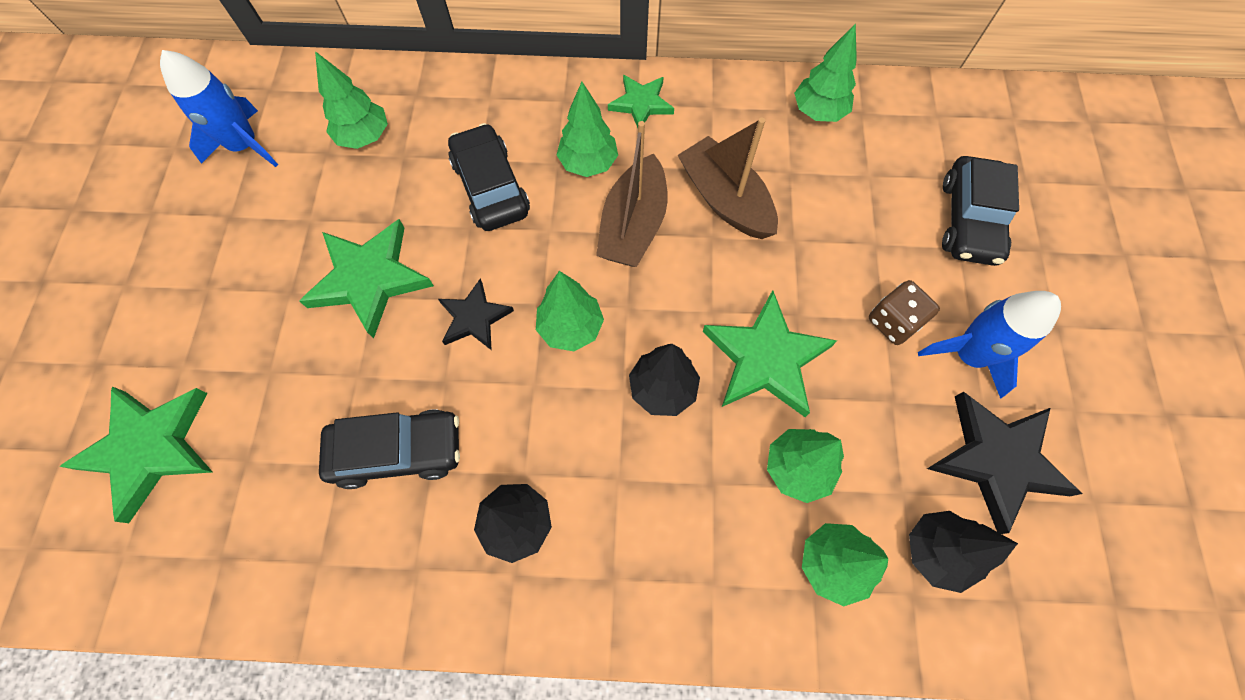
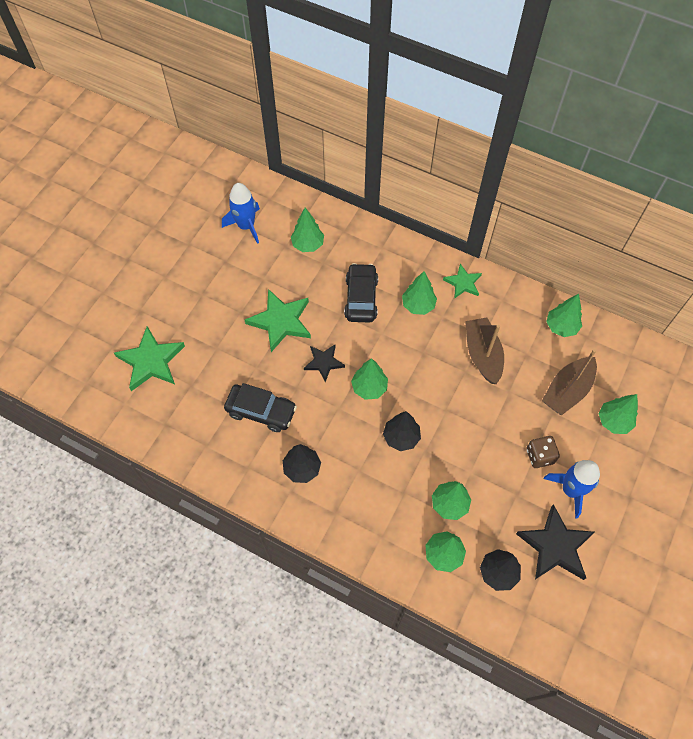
camera: 25 degrees right, 5 degrees down
brown boat [596,121,668,267] -> brown boat moved to [542,349,597,416]
green star [703,290,837,417] -> none
black car [942,156,1019,266] -> green tree [599,394,638,434]

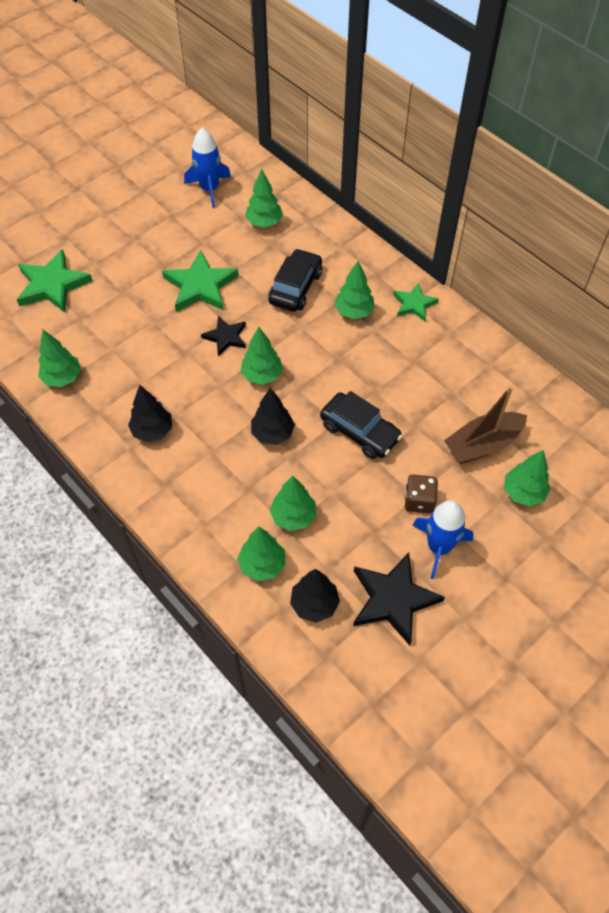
camera: 20 degrees right, 5 degrees down
black car [224,383,297,432] -> black car moved to [320,391,402,459]
brown boat [465,317,504,384] -> none
green tree [546,294,582,337] -> green tree moved to [38,330,81,387]

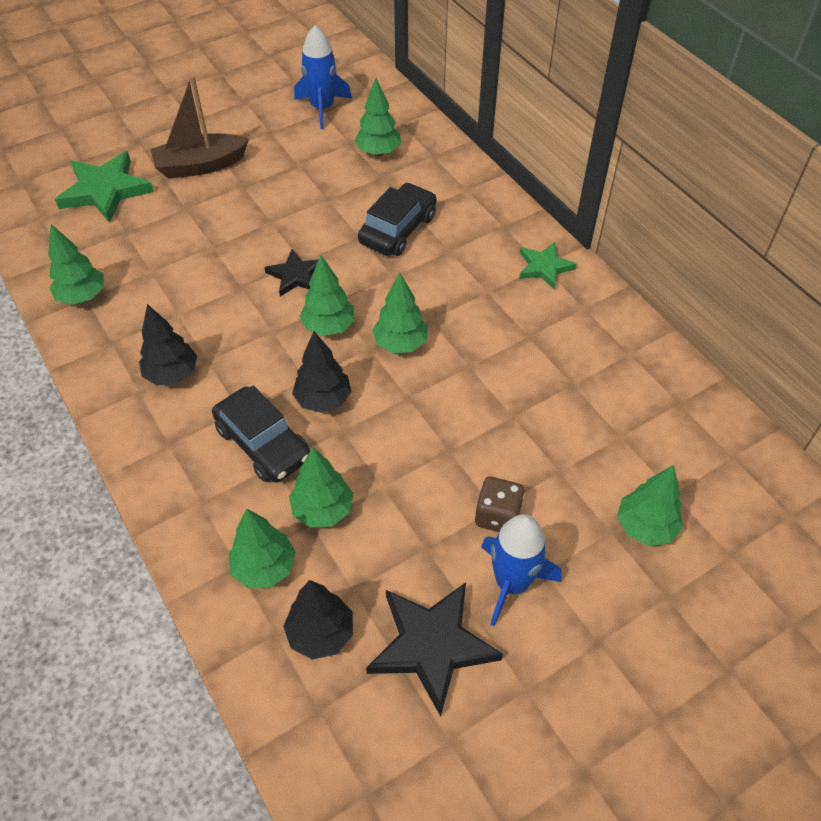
camera: 10 degrees right, 5 degrees down
green star [162,250,239,312] -> none
black car [320,391,402,459] -> black car moved to [212,385,310,483]
green tree [334,261,375,319] -> green tree moved to [372,273,428,353]
brown boat [444,386,527,464] -> brown boat moved to [151,75,249,179]

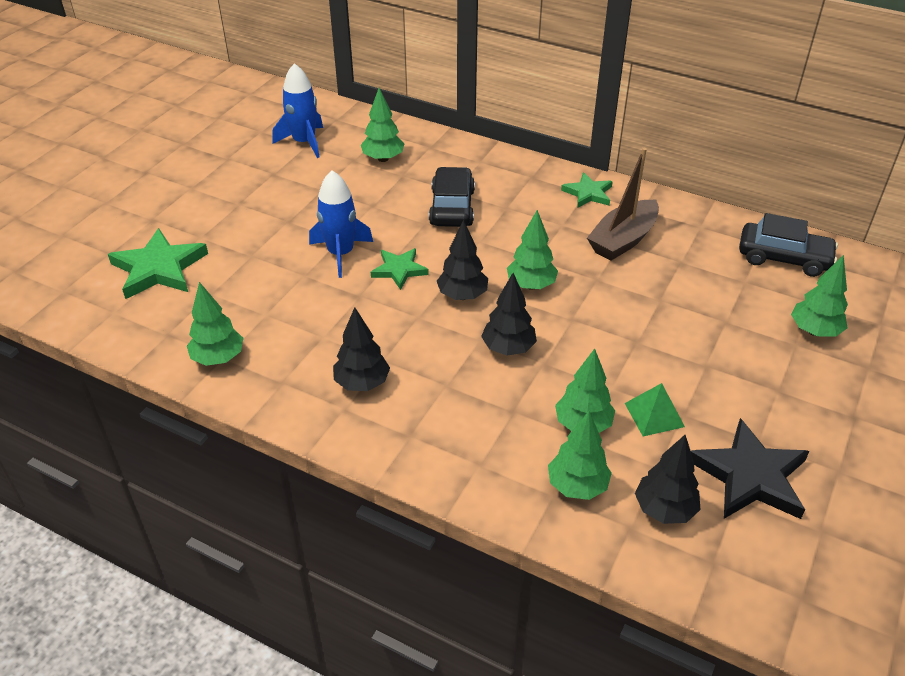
camera: 30 degrees left, 10 degrees down
brown boat [151,75,249,179] -> brown boat moved to [587,148,659,261]
black car [212,385,310,483] -> black car moved to [739,213,838,277]
black star [264,249,319,296] -> green star [371,248,429,290]
green tree [300,255,354,336] -> black tree [437,220,488,300]
brown dice [475,477,524,532] -> none
blue rocket [481,514,561,626] -> blue rocket moved to [309,171,373,278]
none -> green pyramid [625,383,685,436]

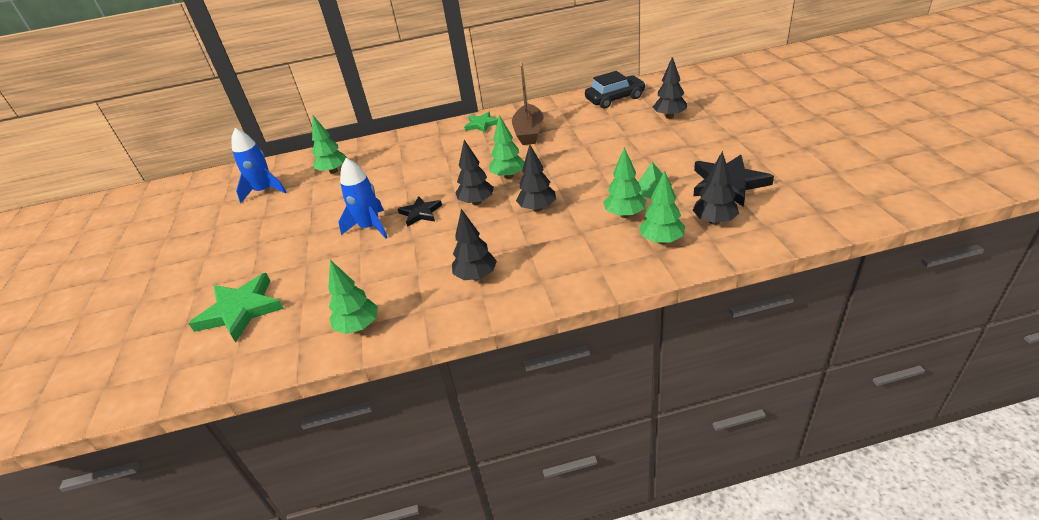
camera: 35 degrees left, 5 degrees down
green star [371,248,429,290] -> black star [398,196,442,227]
black car [429,167,475,227] -> none
green tree [791,255,848,337] -> black tree [653,57,687,119]

